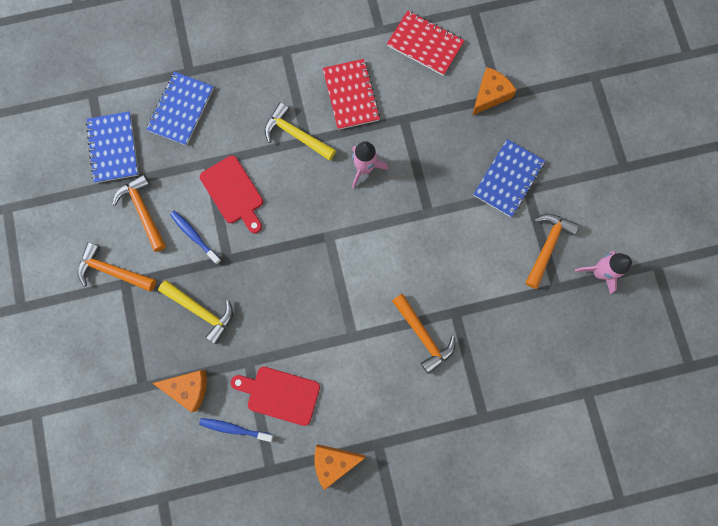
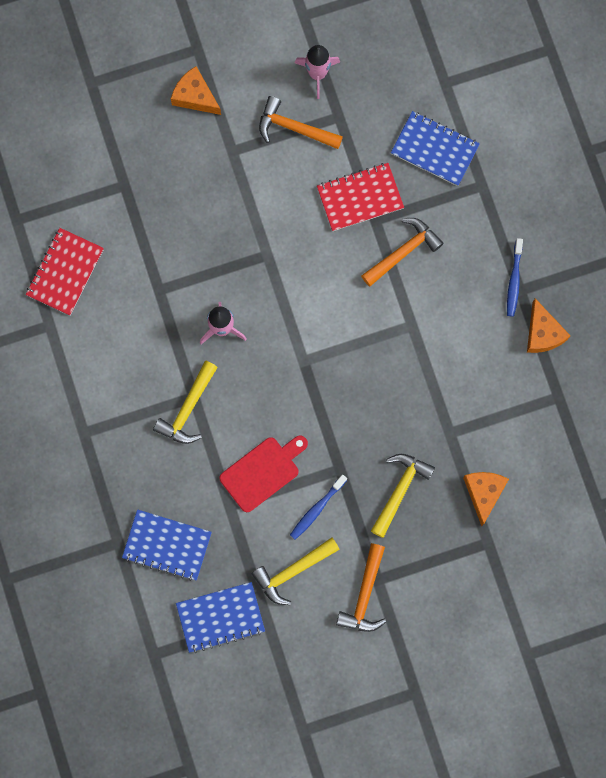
camera: 95 degrees left, 0 degrees up
orange hammer [112,174,166,252] -> yellow hammer [251,537,340,605]
blue toothbrush [199,418,273,442] -> blue toothbrush moved to [507,238,523,317]
red cutting board [231,367,320,426] -> none
red notebook [323,59,380,130] -> red notebook moved to [317,163,404,231]
orange cheese [472,67,517,115] -> orange cheese moved to [171,66,221,115]
blue notebook [473,139,545,217] -> blue notebook moved to [391,111,480,186]

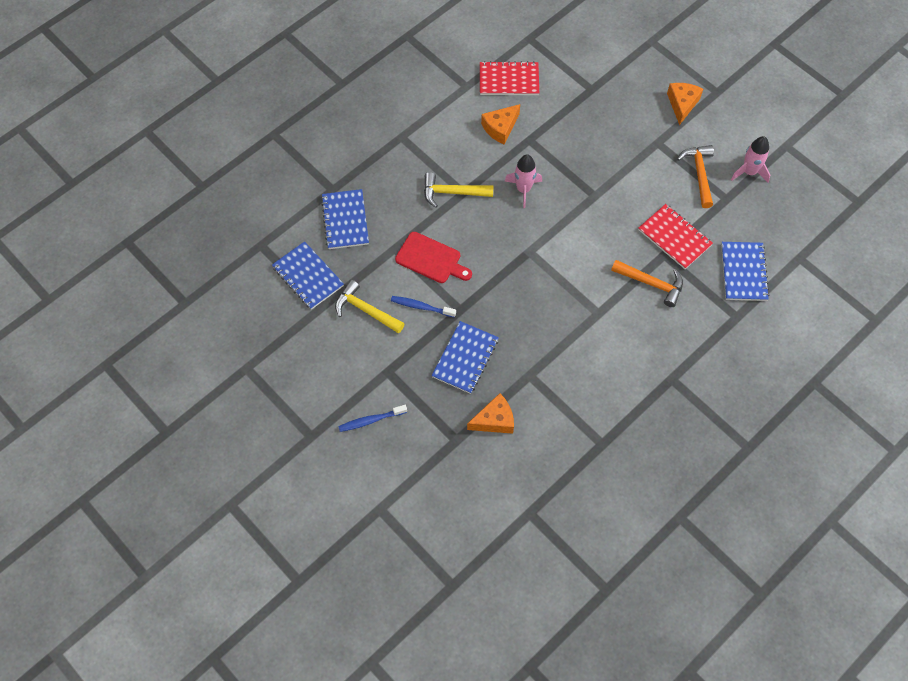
camera: 65 degrees right, 15 degrees down
orange hammer [336,543,386,632] -> none
yellow hammer [371,454,435,538] -> blue notebook [431,321,499,394]
blue toothbrush [507,238,523,317] -> blue toothbrush moved to [338,405,407,432]
orange cheese [527,299,570,353] -> orange cheese moved to [481,104,520,145]

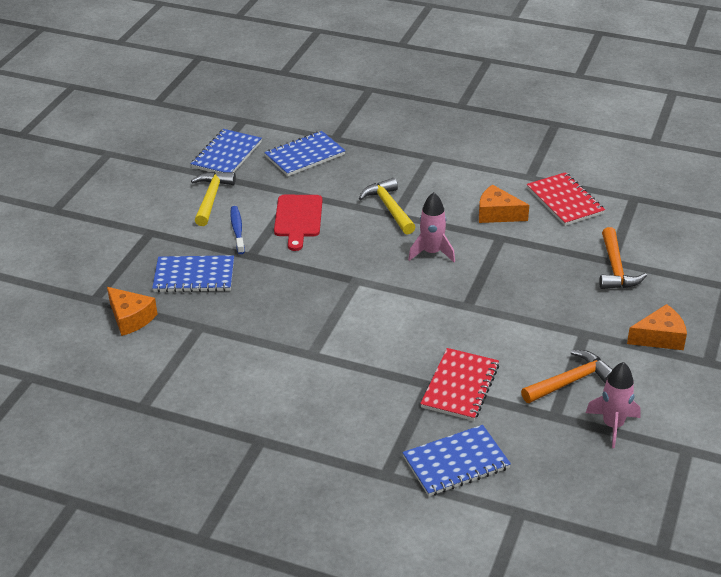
camera: 65 degrees right, 25 degrees down
blue toothbrush [338,405,407,432] -> none
orange hammer [611,260,683,307] -> orange hammer moved to [599,227,647,289]

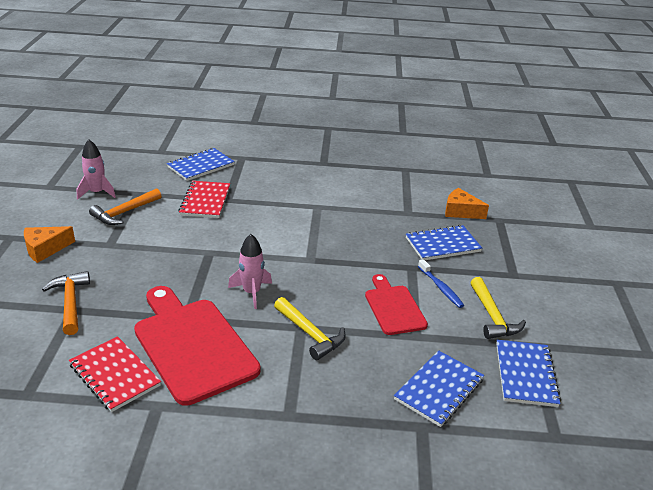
camera: 160 degrees right, 5 degrees down
orange cheese [479,184,529,223] -> red cutting board [134,286,261,406]

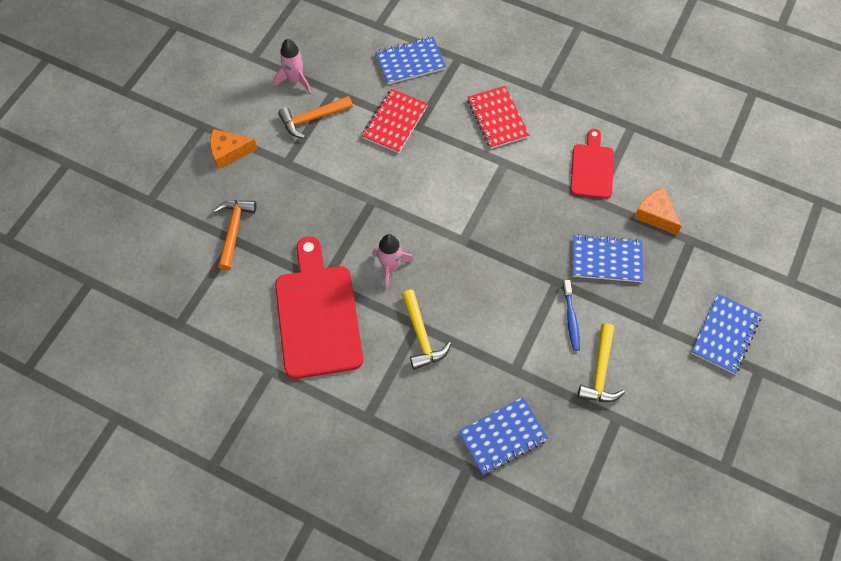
camera: 25 degrees right, 30 degrees up
red notebook [69,336,161,412] -> red notebook moved to [468,86,530,149]
red cutting board [365,274,428,335] -> red cutting board moved to [570,129,614,199]
blue notebook [496,340,561,407] -> blue notebook moved to [691,294,762,374]

